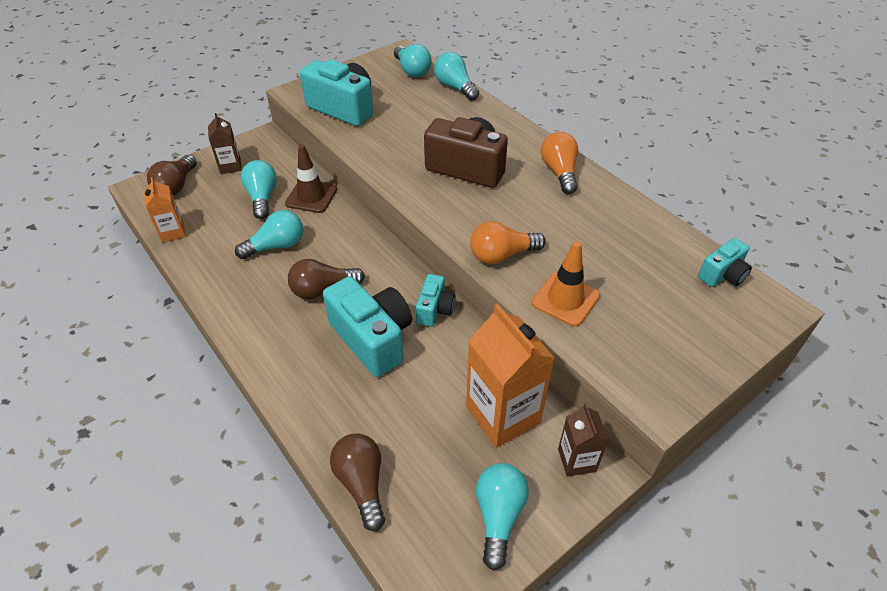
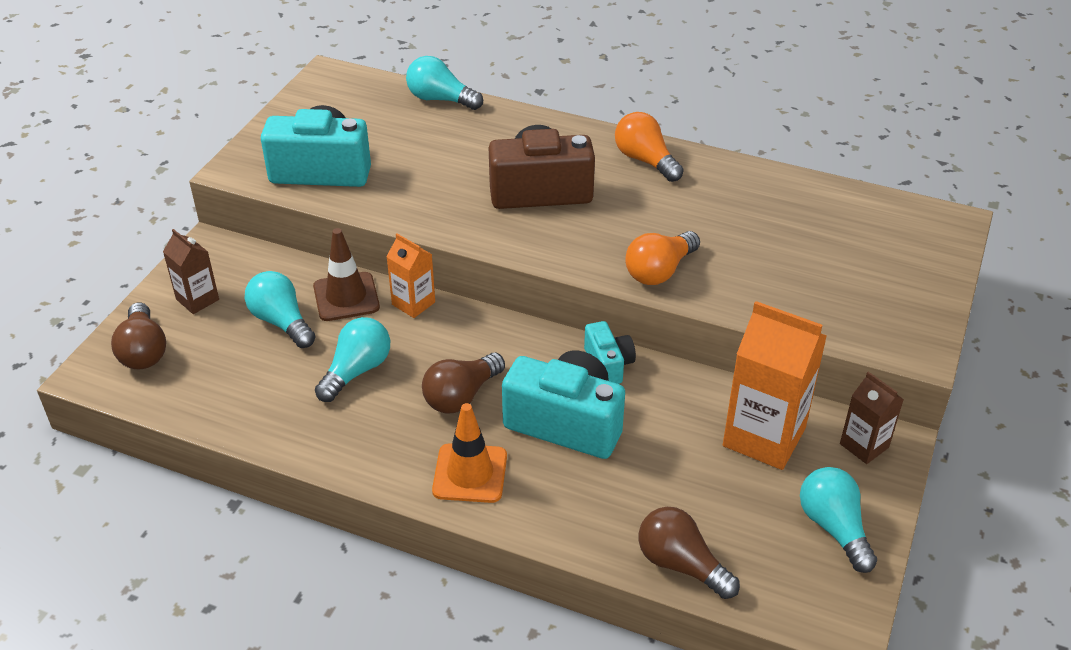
camera: 30 degrees left, 5 degrees down
orange carton [144,177,186,242] -> orange carton moved to [386,233,435,318]
turquoise light bulb [394,44,432,77] -> none
orange traffic cone [531,241,600,327] -> orange traffic cone moved to [432,403,507,503]
turquoise camera [698,238,752,287] -> none

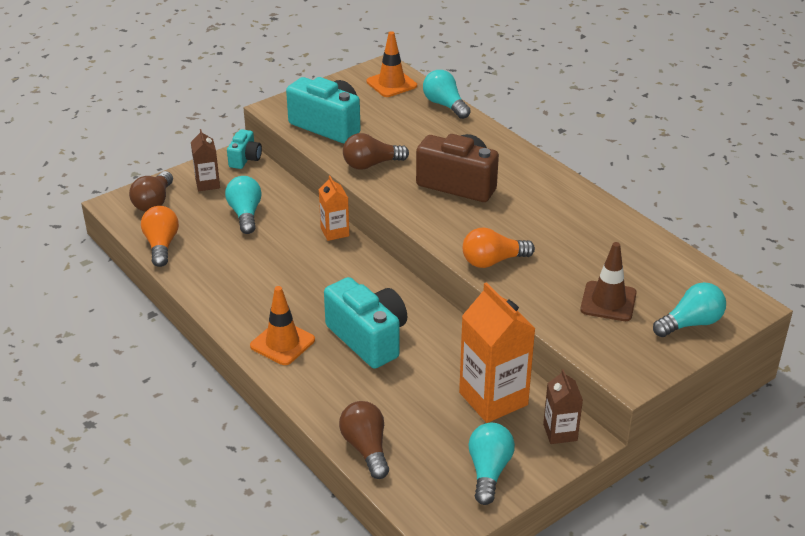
camera: 30 degrees right, 5 degrees down
brown traffic cone [313,228,380,321] -> brown traffic cone moved to [580,242,637,321]
turquoise light bulb [315,317,390,402] -> turquoise light bulb moved to [653,282,726,337]
brown light bulb [422,353,505,413] -> brown light bulb moved to [343,133,409,170]
turquoise camera [584,321,636,384] -> turquoise camera moved to [227,129,262,169]
orange light bulb [615,112,684,182] -> orange light bulb moved to [141,206,179,267]
none -> orange traffic cone [366,31,417,97]

